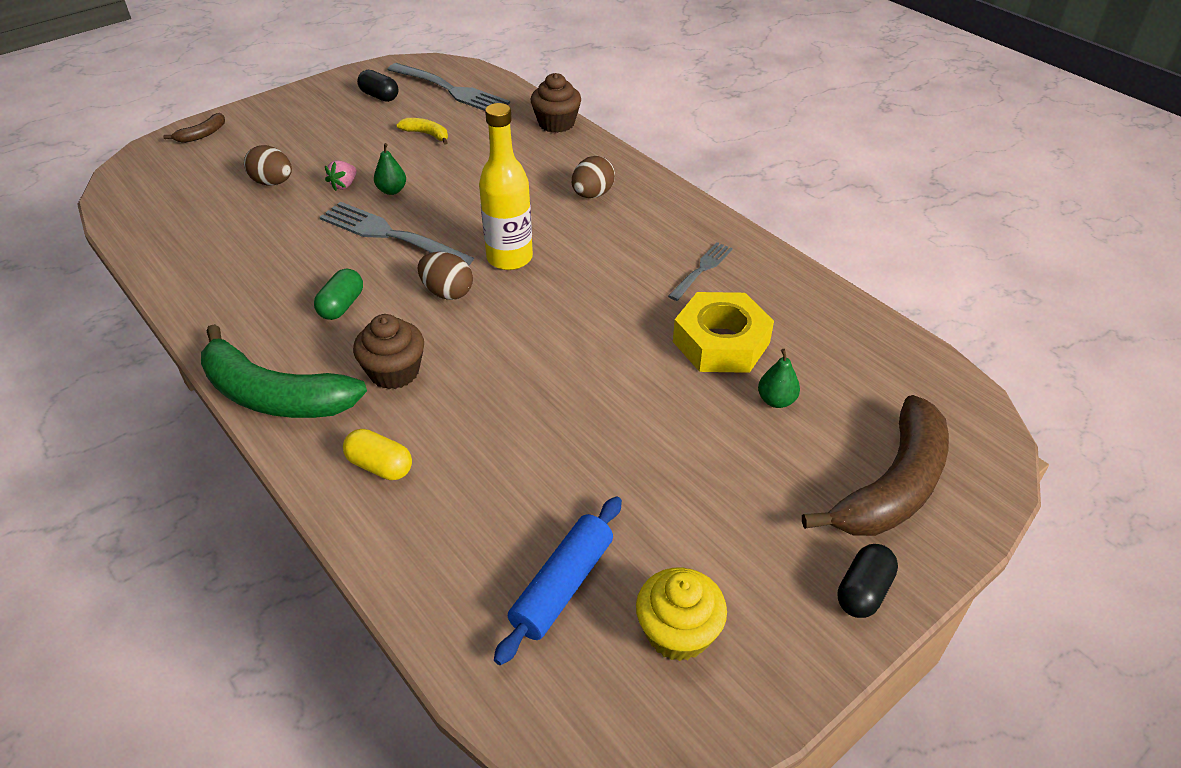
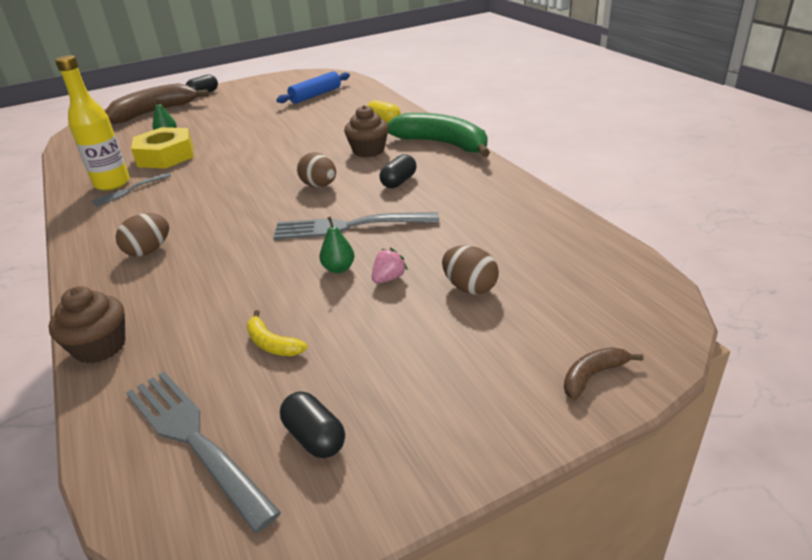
camera: 165 degrees left, 10 degrees down
green capsule [314,269,363,320] -> black capsule [379,154,417,188]
grey fork [320,202,474,265] -> grey fork turned 135 degrees clockwise [273,212,439,240]
yellow bottle [479,103,533,270] -> yellow bottle moved to [55,55,130,191]
yellow cupcake [636,567,727,661] -> none

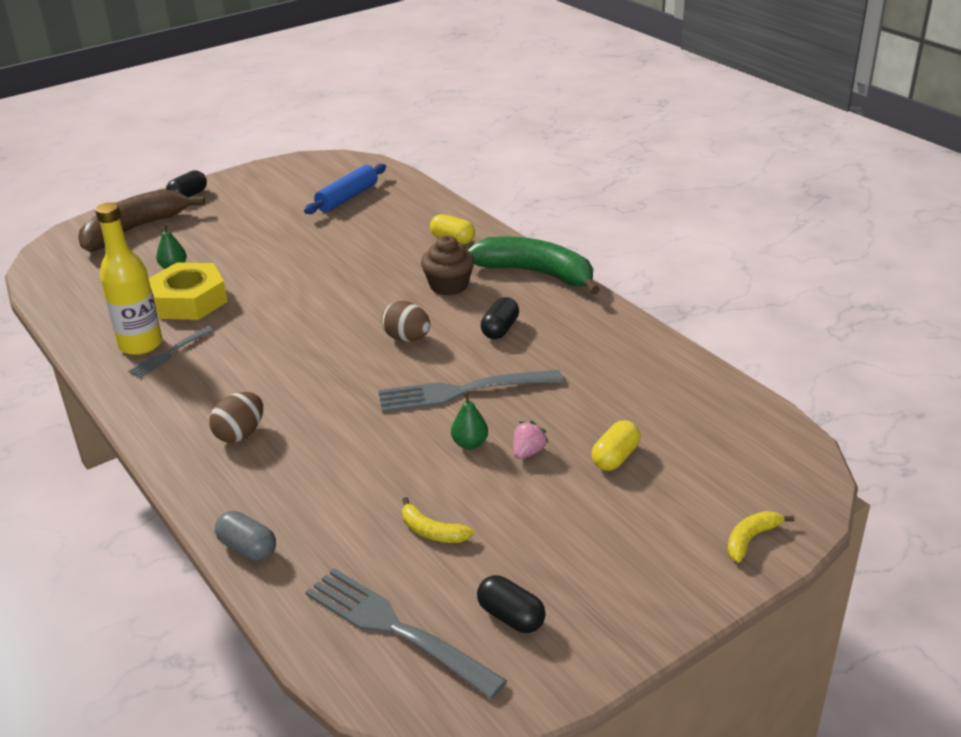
camera: 10 degrees left, 0 degrees up
brown cupcake [49,286,125,364] -> grey capsule [215,511,276,561]
brown egg [442,245,499,295] -> yellow capsule [591,420,640,471]
brown banana [564,347,643,400] -> yellow banana [727,511,794,563]

